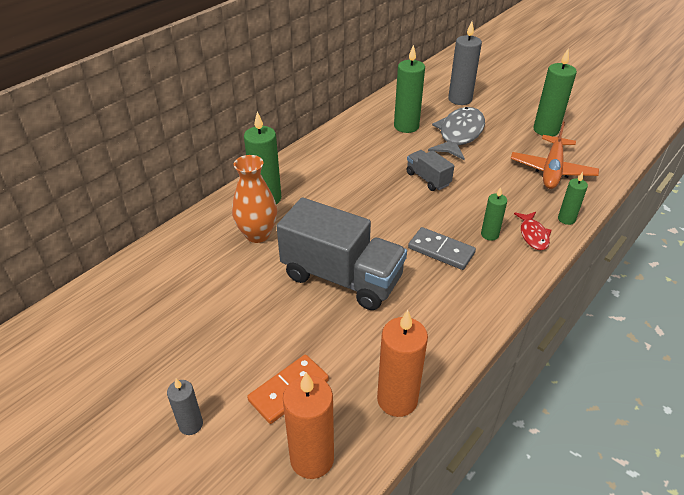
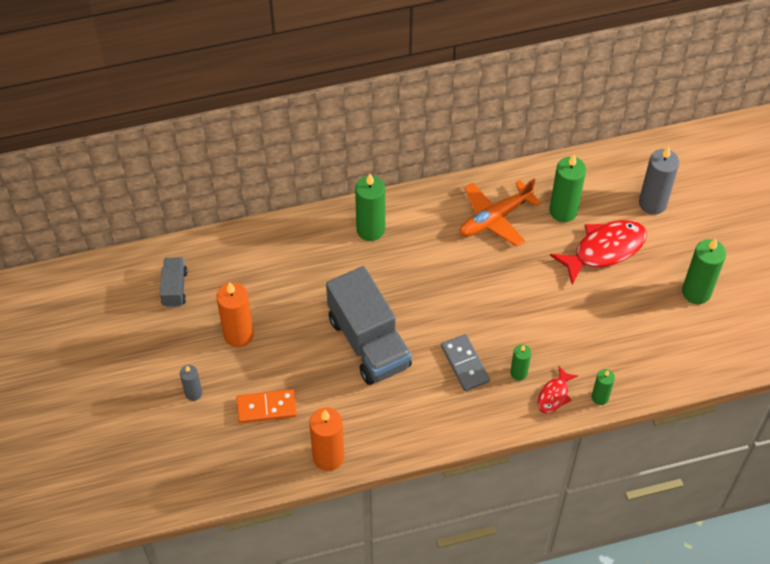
camera: 35 degrees right, 15 degrees up
orange vase [232,155,277,243] -> none
orange candle [283,372,334,479] -> orange candle moved to [216,282,254,347]
grey truck [407,150,454,191] -> grey truck moved to [160,257,187,307]
grey fish [428,107,485,160] -> red fish [550,220,647,285]
orange plane [511,122,599,189] -> orange plane moved to [460,179,541,247]

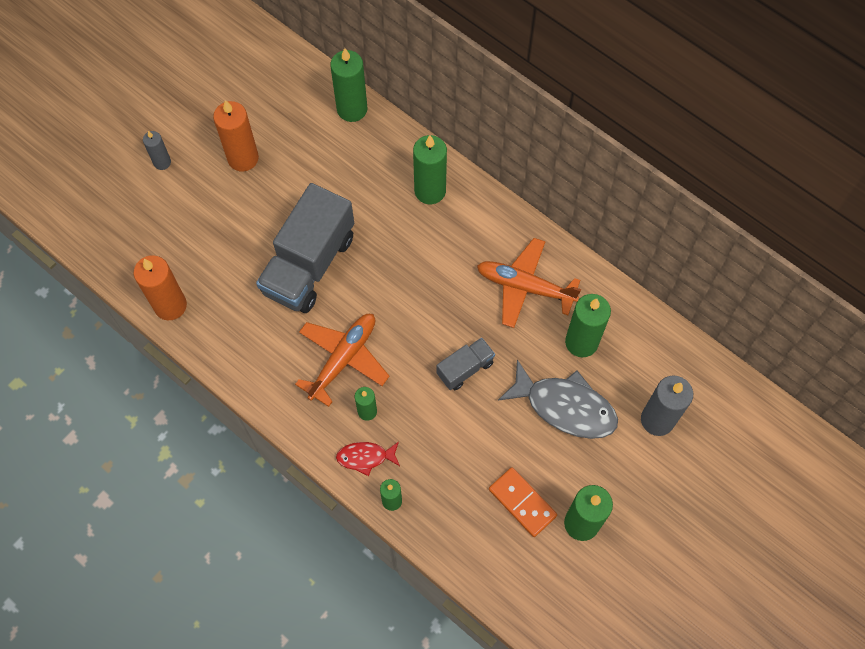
camera: 55 degrees right, 10 degrees up
grey truck [160,257,187,307] -> grey truck moved to [437,338,495,390]
orange domino [236,389,297,423] -> orange domino moved to [489,467,557,537]
grey domino [441,334,490,391] -> orange plane [295,314,390,407]
red fish [550,220,647,285] -> grey fish [498,359,618,439]
none -> green candle [330,48,367,122]

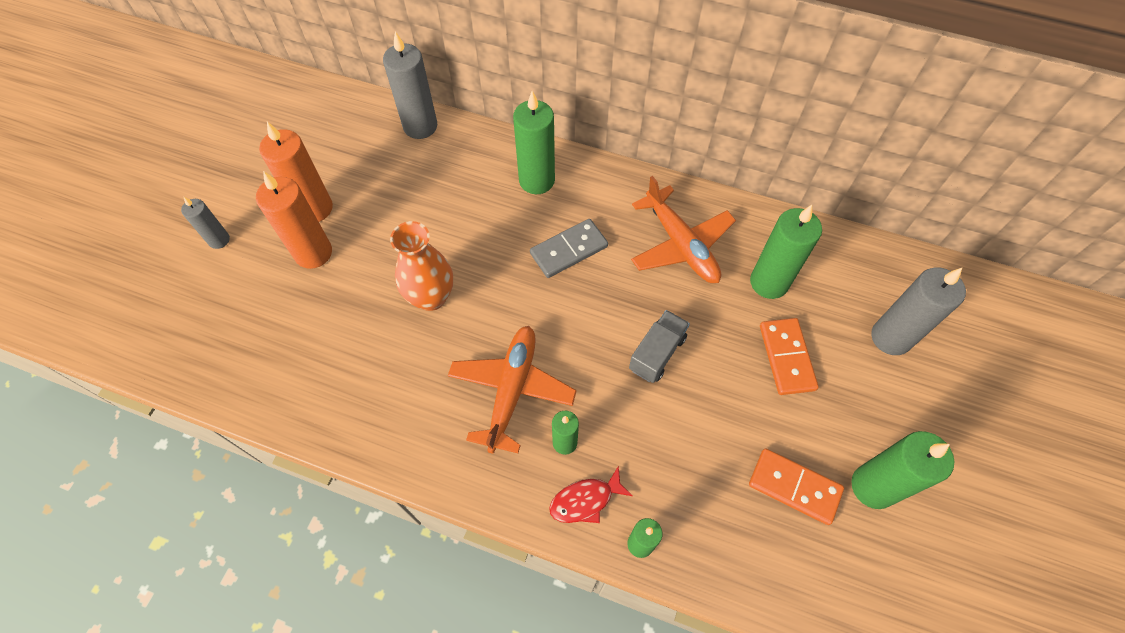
camera: 20 degrees left, 5 degrees down
orange candle [134,255,187,320] -> orange candle moved to [256,171,332,269]
grey truck [256,183,354,313] -> orange vase [390,221,453,311]
green candle [330,48,367,122] -> grey candle [383,31,437,139]
orange plane [477,238,581,328] -> orange plane turned 120 degrees counterclockwise [631,176,736,283]
grey fish [498,359,618,439] -> orange domino [760,318,819,395]
none -> grey domino [530,219,608,278]

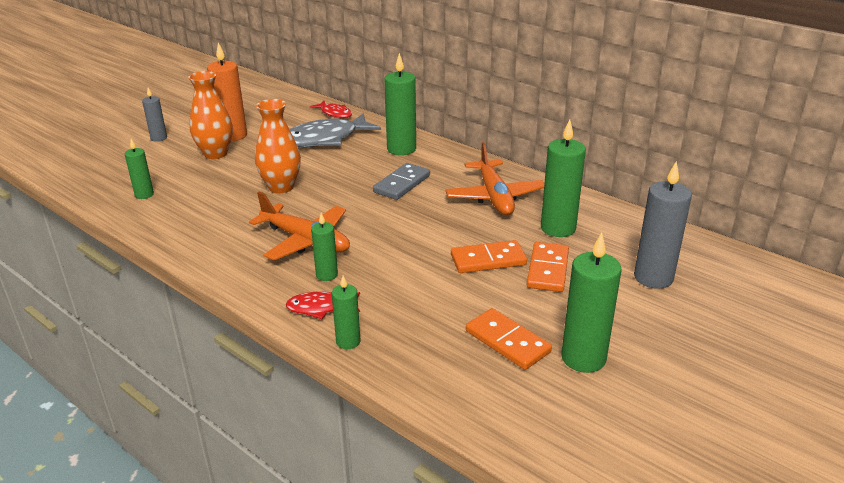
camera: 20 degrees right, 30 degrees down
orange candle [256,171,332,269] -> orange vase [188,71,233,159]
grey candle [383,31,437,139] -> red fish [310,101,352,118]
orange plane [448,326,577,454] -> orange plane turned 90 degrees clockwise [249,192,350,261]
grey domino [530,219,608,278] -> grey domino turned 45 degrees counterclockwise [373,163,430,200]
grey truck [629,310,690,383] -> none
none -> green candle [125,139,154,199]
none -> grey fish [290,113,381,147]
none -> orange domino [451,240,527,273]

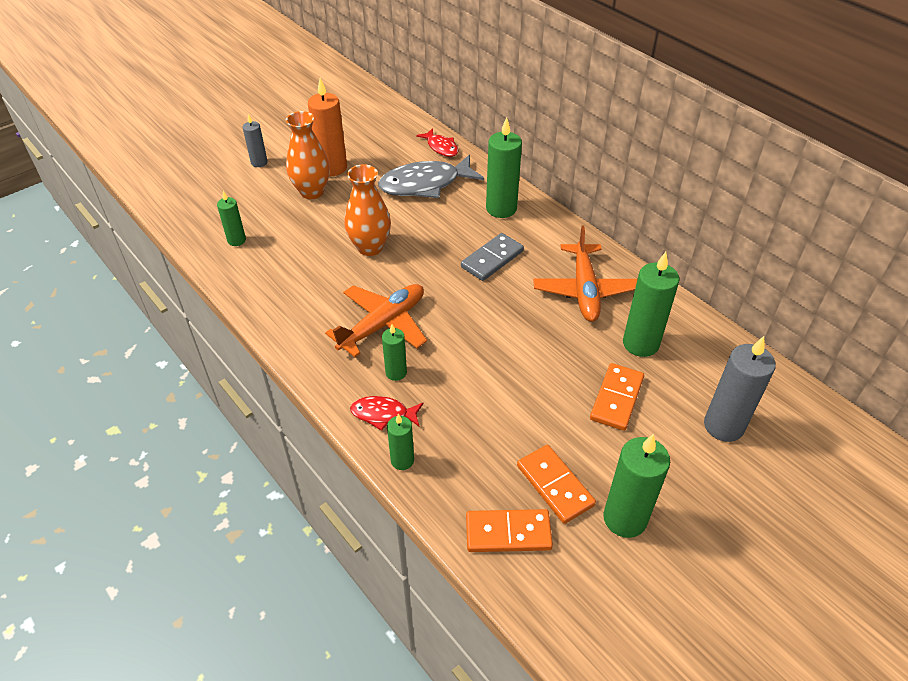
camera: 10 degrees right, 15 degrees up
orange plane [249,192,350,261] -> orange plane turned 90 degrees counterclockwise [325,284,427,357]
orange domino [451,240,527,273] -> orange domino moved to [466,509,553,552]

